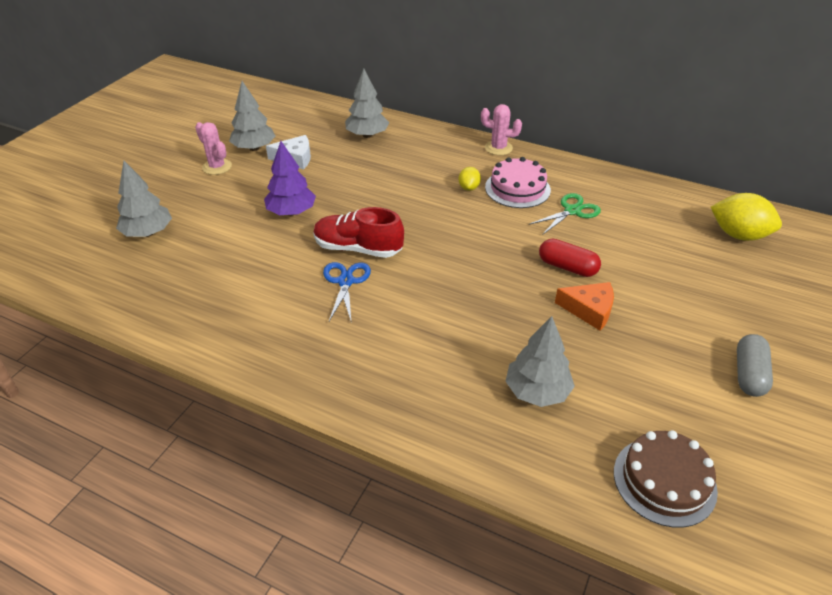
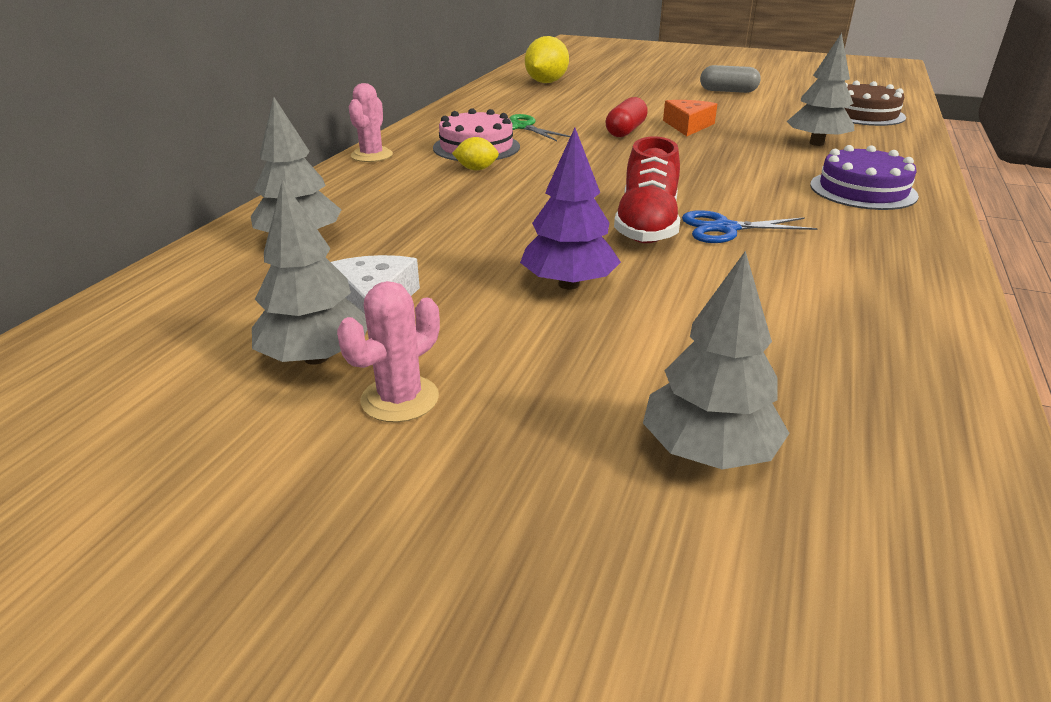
camera: 95 degrees left, 10 degrees down
none -> purple cake [810,145,919,210]

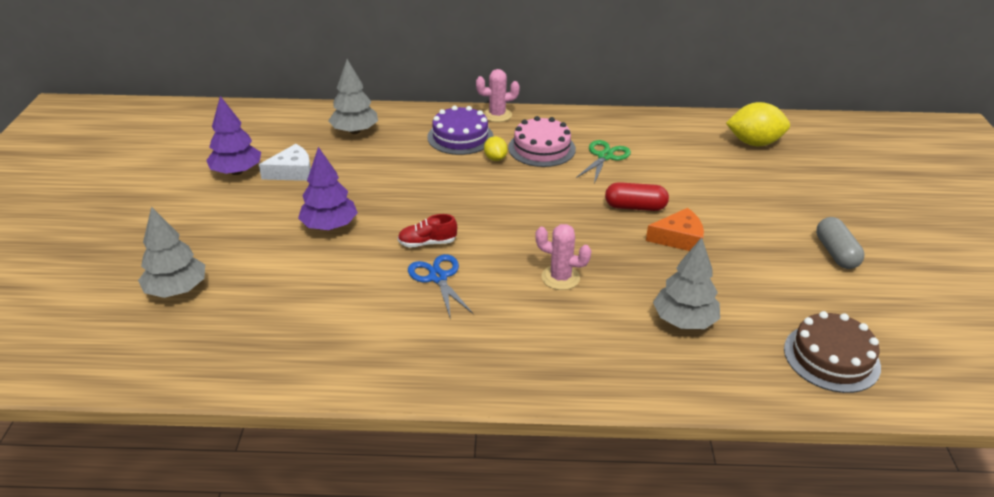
camera: 70 degrees right, 5 degrees up
grey tree [252,179,367,365] -> purple tree [206,96,261,175]
pink cactus [337,281,440,422] -> pink cactus moved to [535,224,591,290]
red shoe [614,136,680,243] -> red shoe [398,214,457,248], size x0.58
purple cake [810,145,919,210] -> purple cake moved to [427,106,493,155]

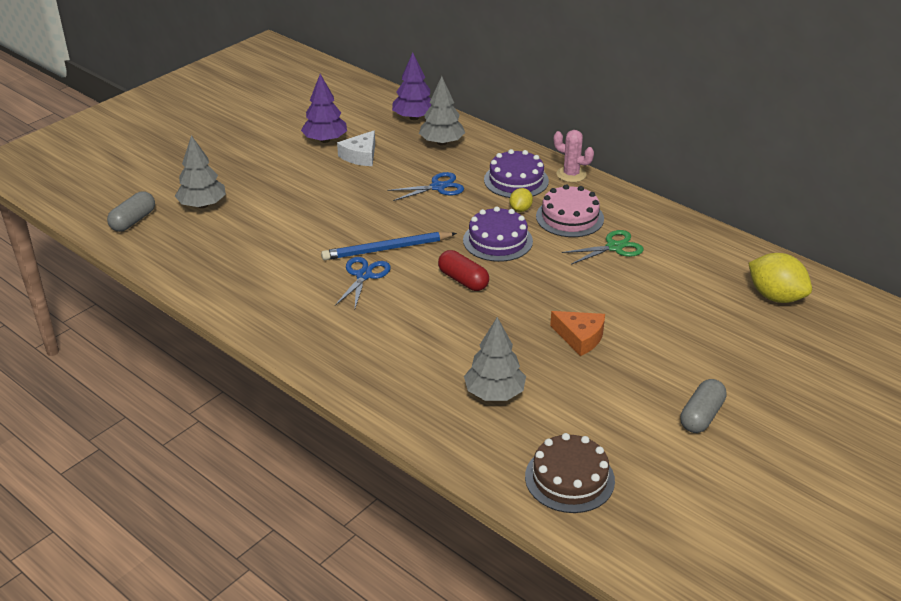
camera: 40 degrees right, 0 degrees up
white cheese [259,144,311,181] -> white cheese turned 105 degrees clockwise [337,130,375,166]
purple tree [298,147,358,230] -> purple tree moved to [392,53,431,120]
red shoe [398,214,457,248] -> blue pencil [321,232,457,260]
pink cactus [535,224,591,290] -> none
red capsule [605,182,669,211] -> red capsule moved to [438,250,489,291]
none -> grey capsule [107,191,155,232]
none -> blue scissors [387,172,464,201]
none -> purple cake [463,206,533,262]

